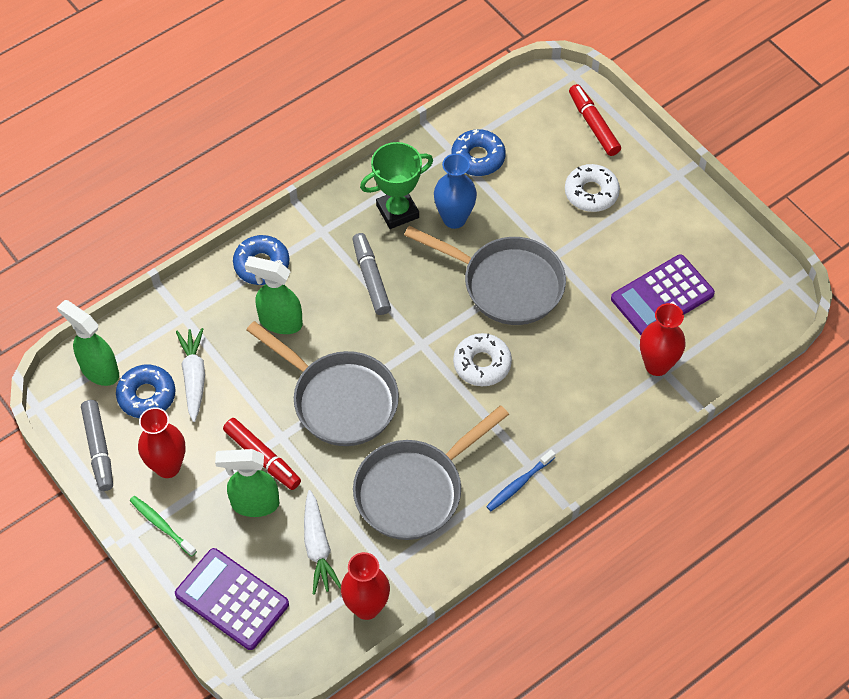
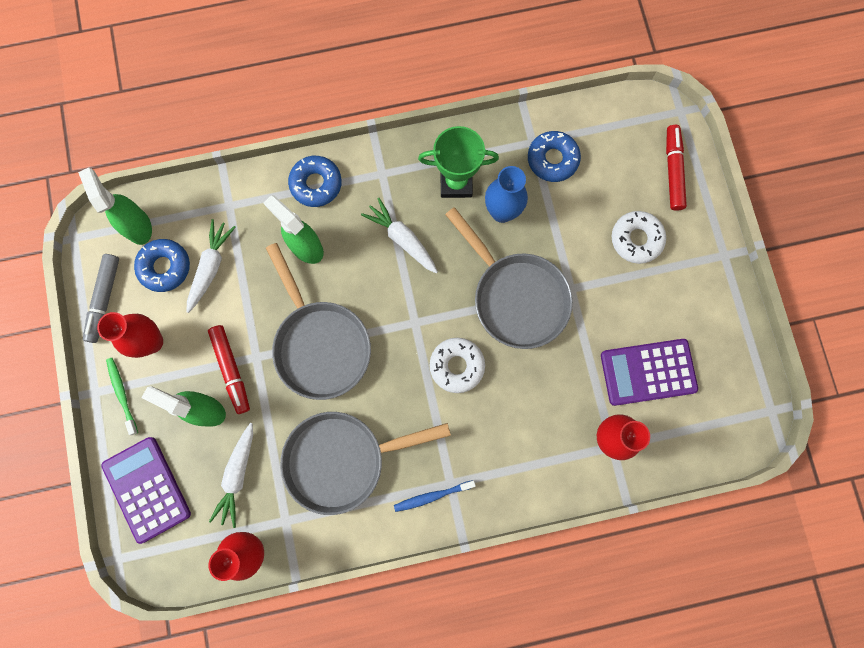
camera: 25 degrees right, 20 degrees up
grey marker [352,233,391,315] -> white carrot [361,197,438,274]

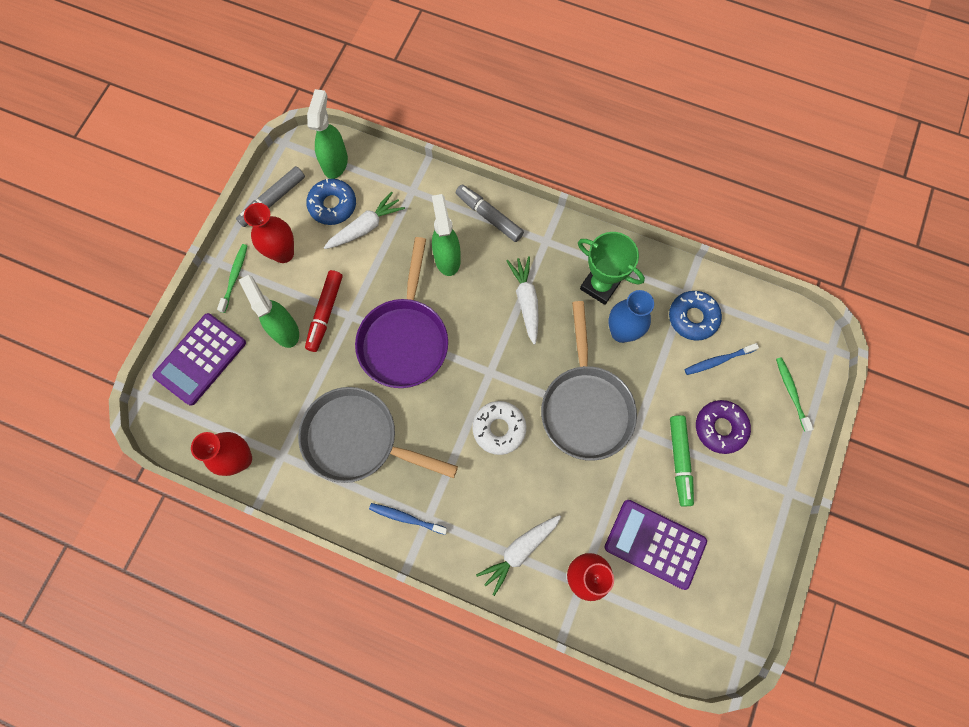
camera: 35 degrees right, 5 degrees down
purple calculator [101,437,191,544] -> purple calculator turned 150 degrees counterclockwise [152,313,246,406]
white carrot [209,423,253,528] -> white carrot moved to [476,515,561,596]
grey pan [266,243,371,400] -> purple pan [355,237,448,388]
blue donut [288,156,342,207] -> grey marker [456,184,524,242]
white donut [612,211,666,264] -> purple donut [696,400,751,454]
red marker [666,125,687,211] -> green toothbrush [776,357,814,432]
none -> green marker [670,415,694,506]
none -> blue toothbrush [685,343,759,375]

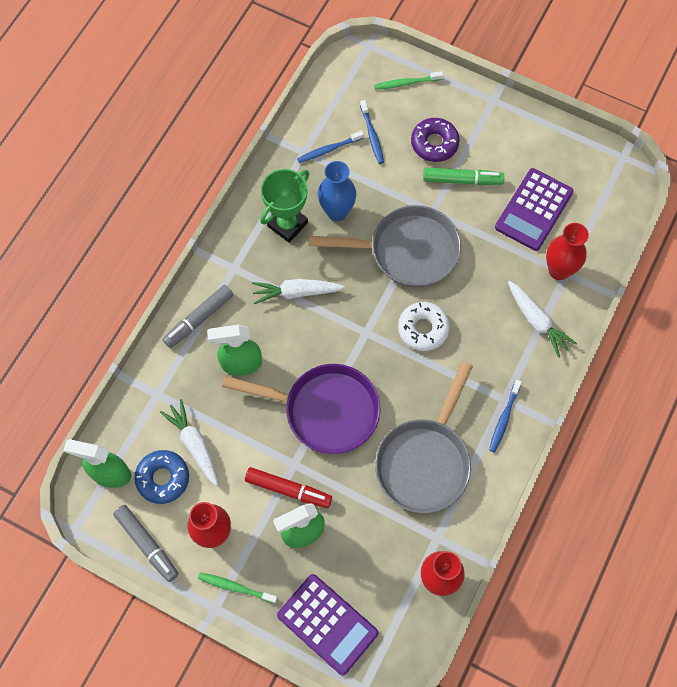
camera: 85 degrees left, 5 degrees down
blue donut [669,291,722,341] -> blue toothbrush [297,131,364,163]

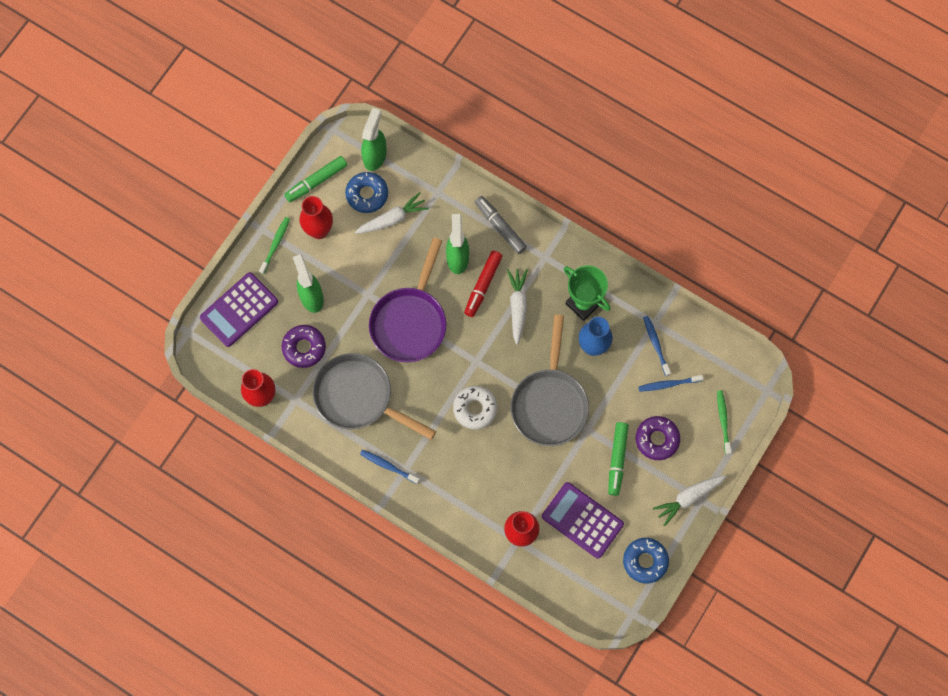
camera: 95 degrees right, 5 degrees up
grey marker [113,505,179,582] -> green marker [284,156,347,202]
red marker [245,467,332,508] -> red marker moved to [464,251,502,317]
white carrot [508,281,577,358] -> white carrot moved to [653,475,727,526]
none -> purple donut [282,325,326,368]
none -> blue donut [623,538,669,583]

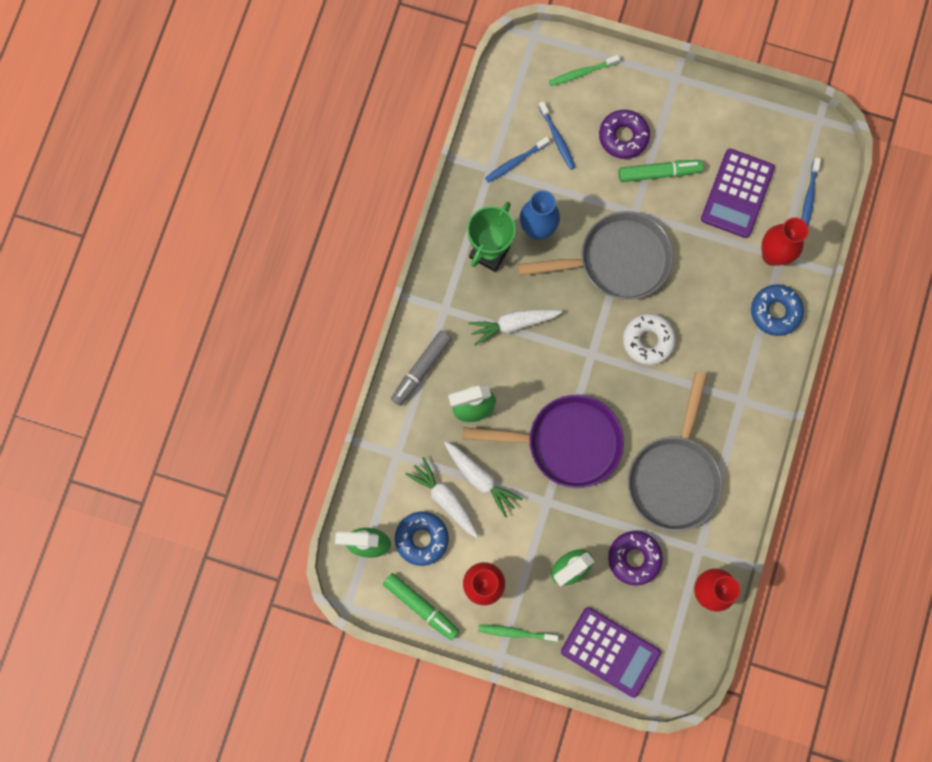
camera: 105 degrees left, 5 degrees up
blue toothbrush [360,449,420,484] -> blue toothbrush moved to [801,158,821,226]
red marker [464,251,502,317] -> none
blue donut [623,538,669,583] -> blue donut moved to [751,285,804,336]
white carrot [653,475,727,526] -> white carrot moved to [444,442,523,518]

